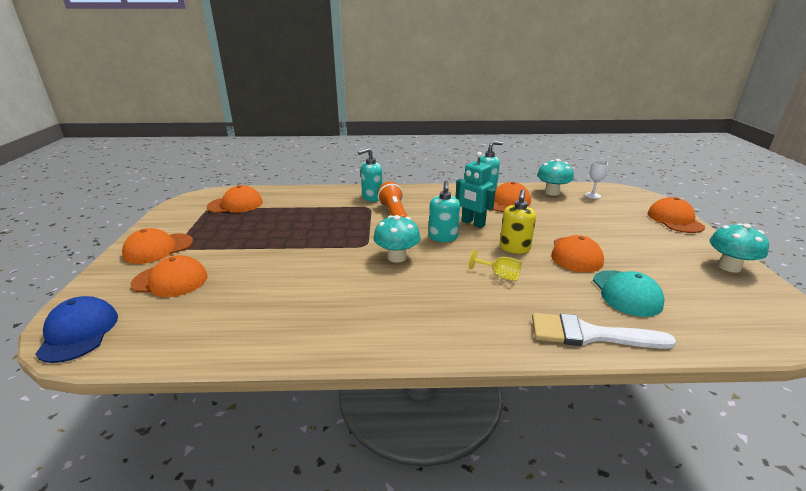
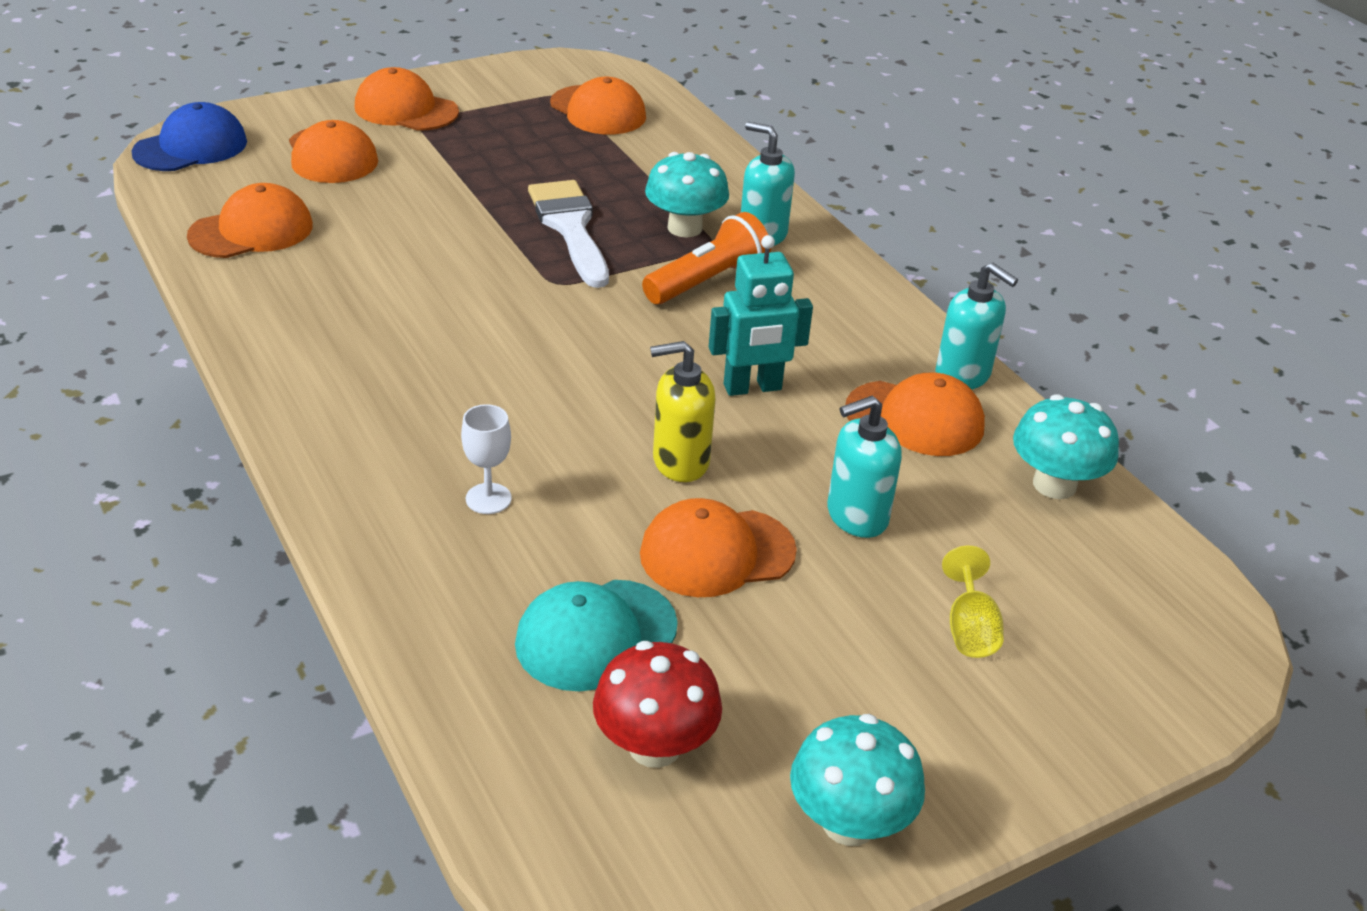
camera: 60 degrees right, 10 degrees up
turquoise mushroom [373,215,421,263] -> turquoise mushroom moved to [645,152,729,237]
turquoise soap dispenser [429,181,460,242] -> turquoise soap dispenser moved to [827,396,902,538]
turquoise robot [456,152,495,228] -> turquoise robot turned 120 degrees counterclockwise [709,235,813,396]
yellow goblet [469,249,522,281] -> yellow goblet moved to [942,545,1004,658]
white brush [532,313,676,349] -> white brush moved to [528,180,609,288]
white goblet [585,161,608,199] -> white goblet moved to [461,404,512,514]
orange cap [647,197,705,233] -> orange cap moved to [187,183,313,258]
none -> red mushroom [593,641,722,768]

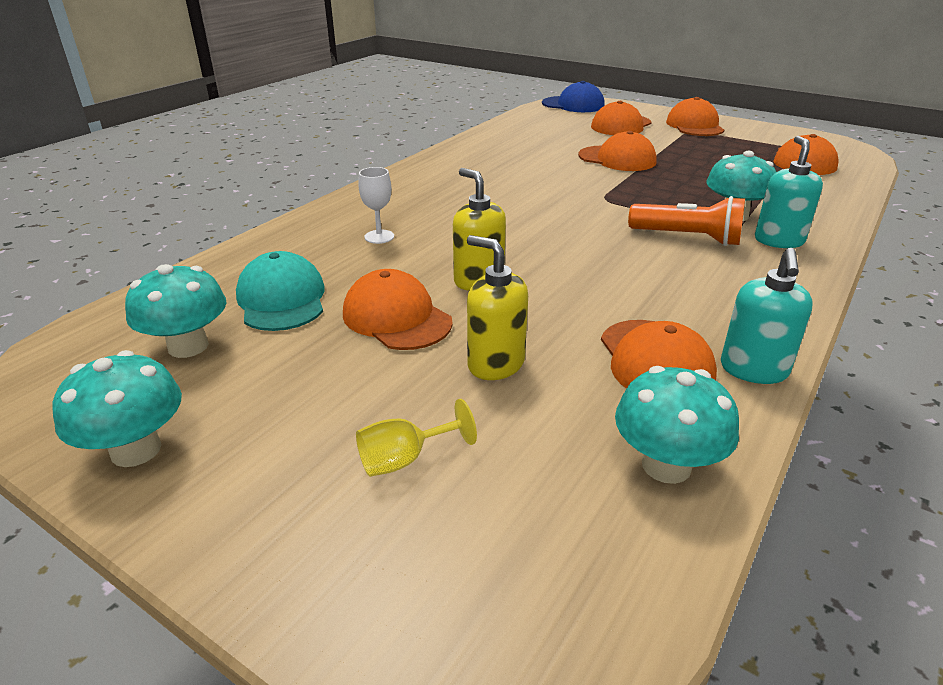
camera: 65 degrees right, 5 degrees down
orange cap [187,183,313,258] -> orange cap moved to [578,131,657,171]
turquoise cap [515,580,678,691] -> turquoise cap turned 45 degrees clockwise [236,251,325,331]
white brush [528,180,609,288] -> none
red mushroom [593,641,722,768] -> turquoise mushroom [125,264,226,358]
turquoise robot [709,235,813,396] -> none
turquoise soap dispenser [827,396,902,538] -> yellow soap dispenser [467,235,528,380]

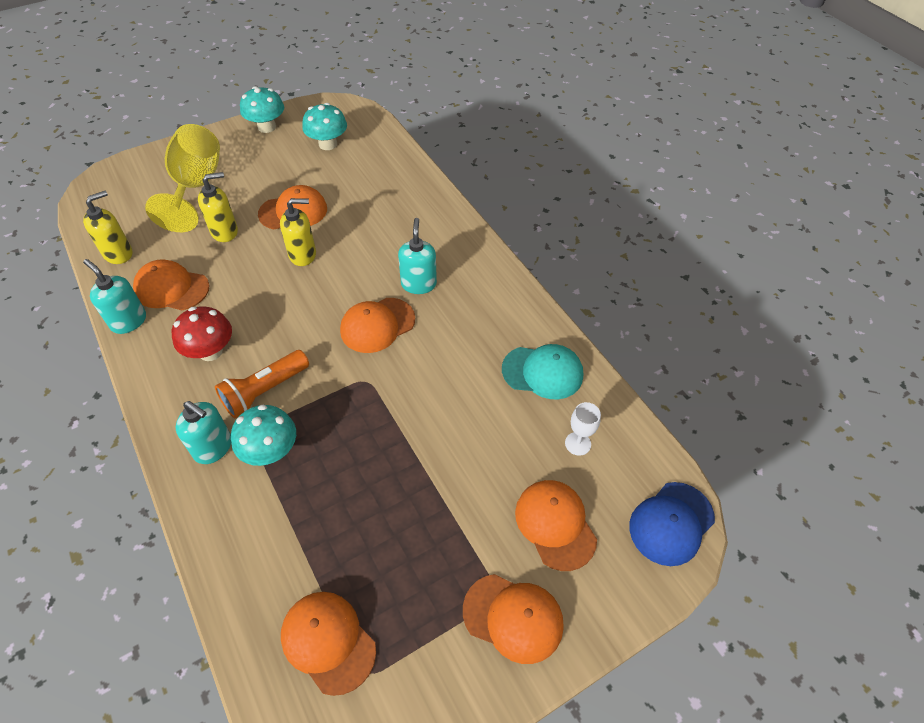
camera: 115 degrees right, 20 degrees up
turquoise cap [236,251,325,331] -> turquoise cap moved to [502,344,583,399]
yellow goblet [356,399,477,477] -> yellow goblet [145,124,220,232], size x2.33
white goblet [358,167,394,244] -> white goblet moved to [565,402,601,456]
orange cap [578,131,657,171] -> orange cap moved to [340,298,415,353]
turquoise mushroom [615,366,739,484] -> yellow soap dispenser [83,191,132,264]
none -> red mushroom [172,306,232,361]
none -> turquoise soap dispenser [398,218,437,294]

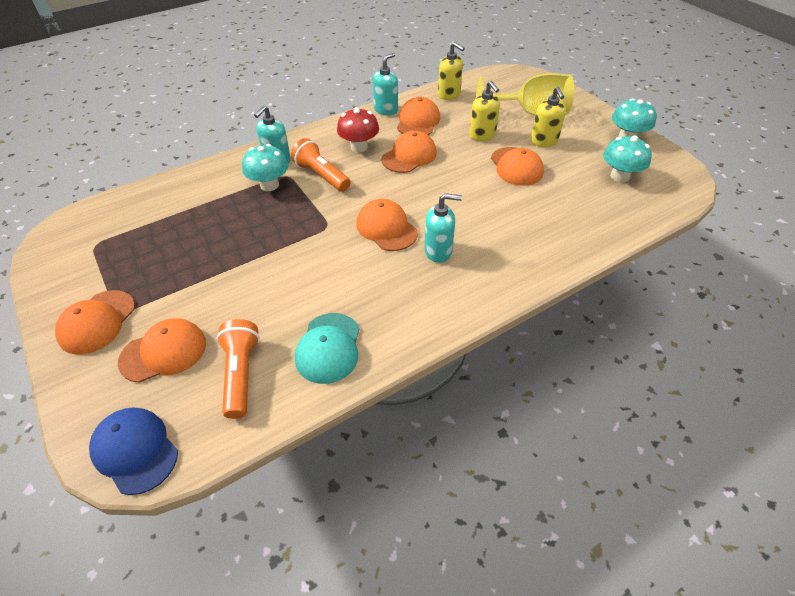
camera: 90 degrees right, 5 degrees down
yellow soap dispenser [280,198,316,266] -> yellow soap dispenser moved to [531,87,566,147]
orange cap [281,592,376,696] -> orange cap moved to [381,131,437,173]
white goblet [565,402,601,456] -> orange flashlight [217,319,260,419]

